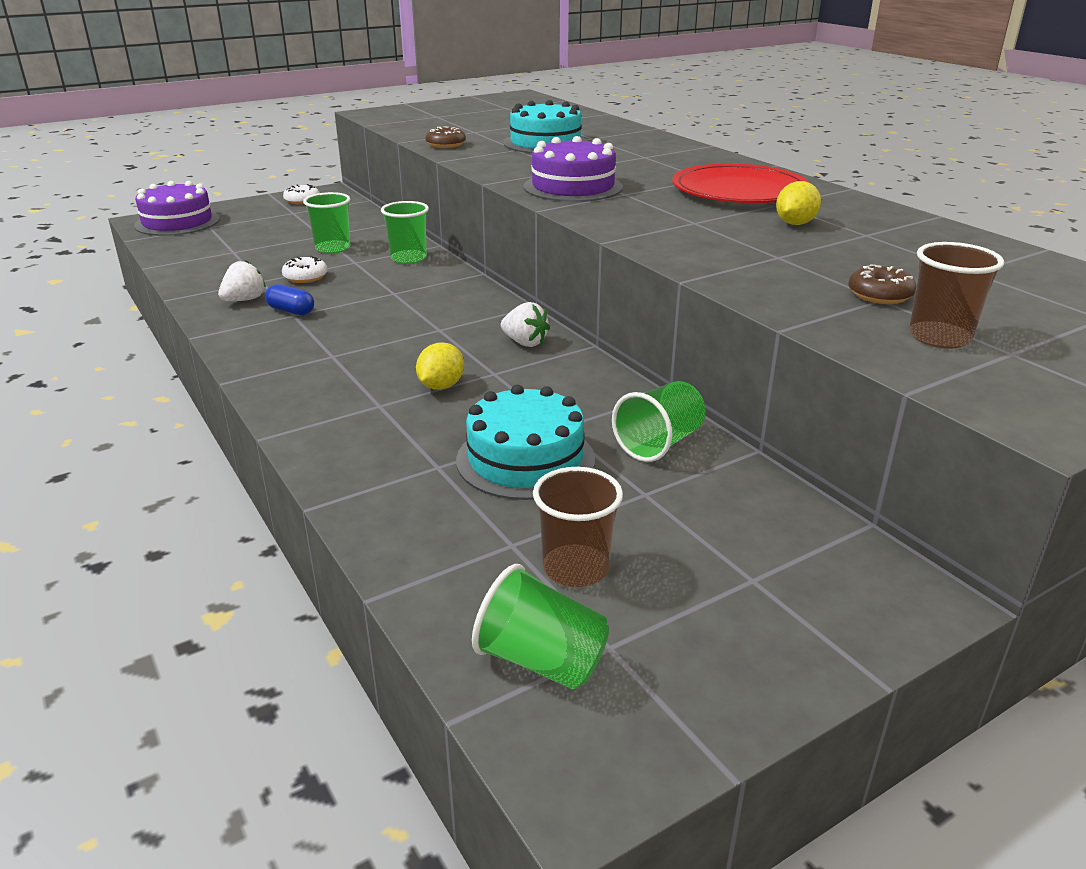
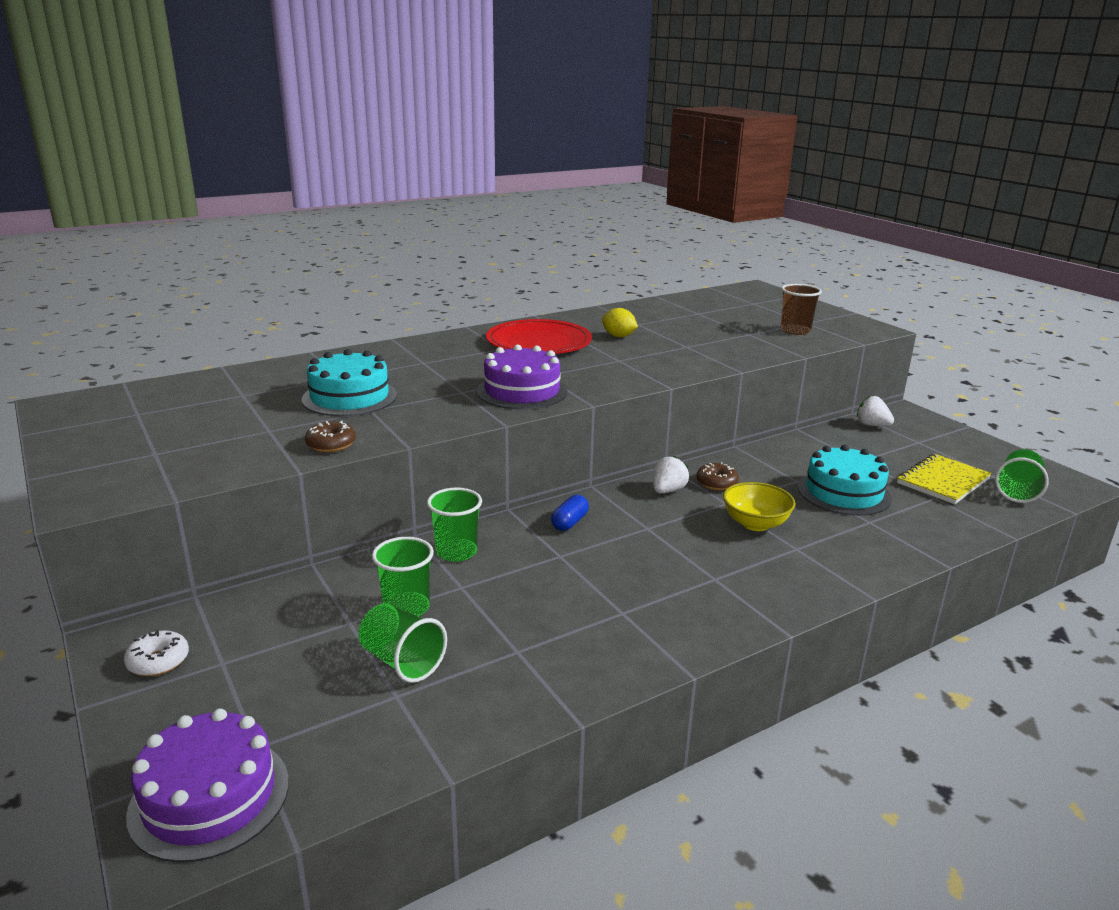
camera: 90 degrees left, 5 degrees down
white strawberry [218,260,266,301] -> white strawberry moved to [857,396,894,426]
blue capsule [265,284,314,315] -> blue capsule moved to [551,495,589,531]
white donut [282,256,328,283] -> none
yellow lemon [416,342,464,390] -> yellow bowl [723,482,795,531]
brown cup [533,467,623,587] -> yellow notebook [897,454,992,504]
green cup [612,381,706,462] -> green cup moved to [359,604,447,683]
brown donut [848,265,916,304] -> brown donut moved to [696,462,739,490]

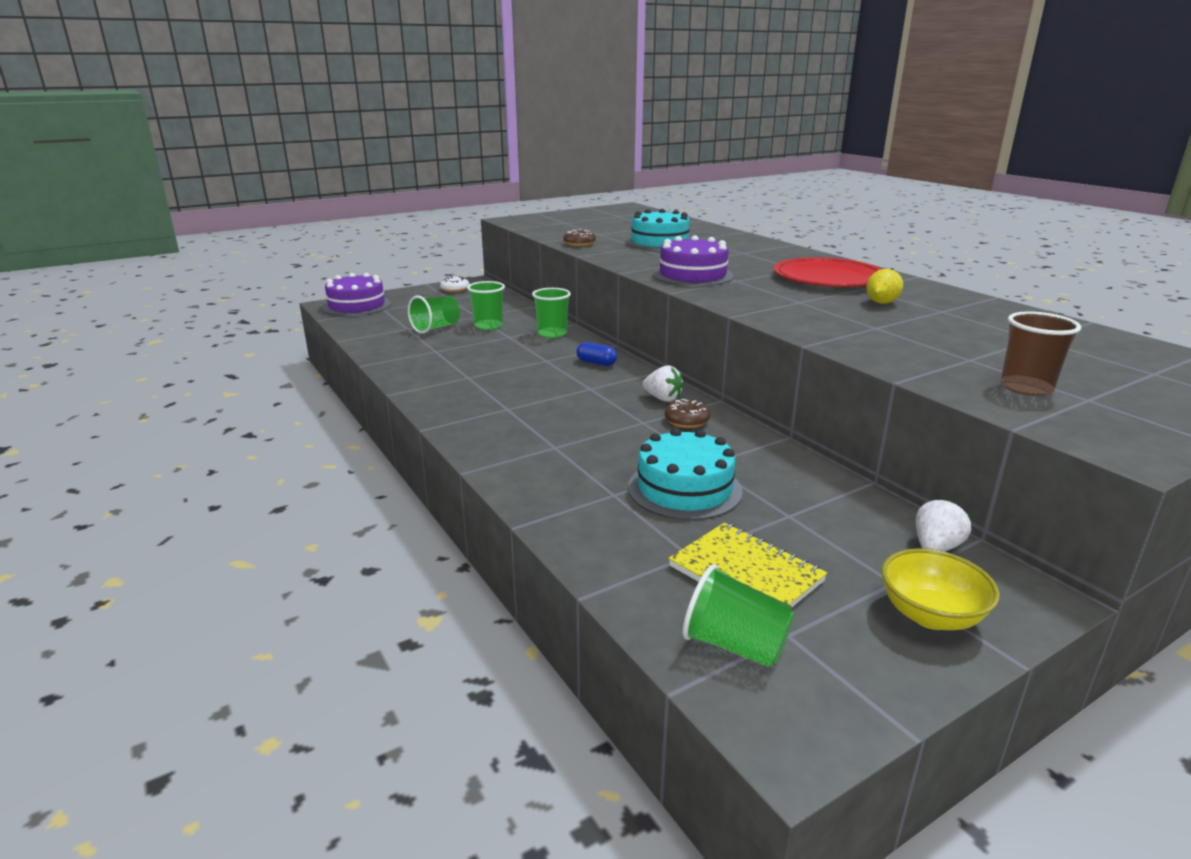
camera: 90 degrees right, 0 degrees up
yellow bowl [723,482,795,531] -> yellow bowl moved to [881,548,1000,630]

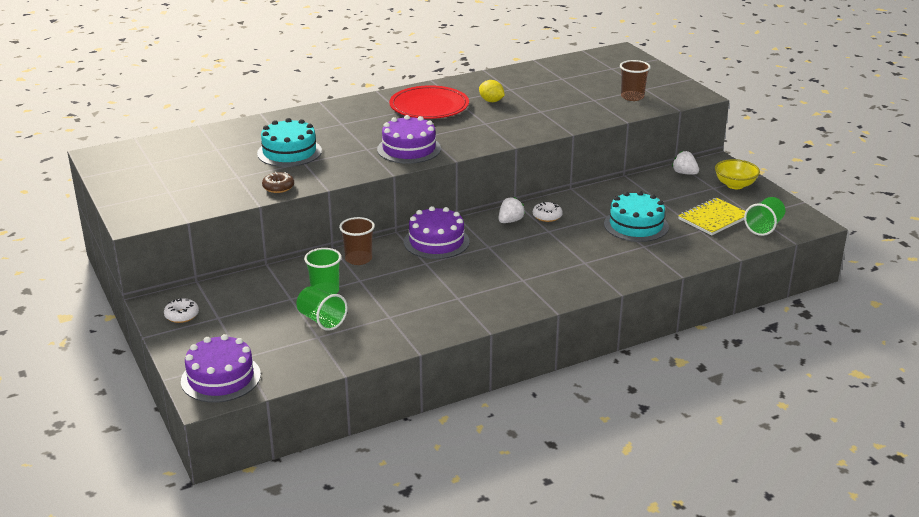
camera: 85 degrees left, 5 degrees up
green cup [532,288,571,338] -> brown cup [339,217,375,265]
blue capsule [576,342,617,366] -> purple cake [404,206,470,259]
brown donut [665,399,710,428] -> white donut [533,202,562,222]

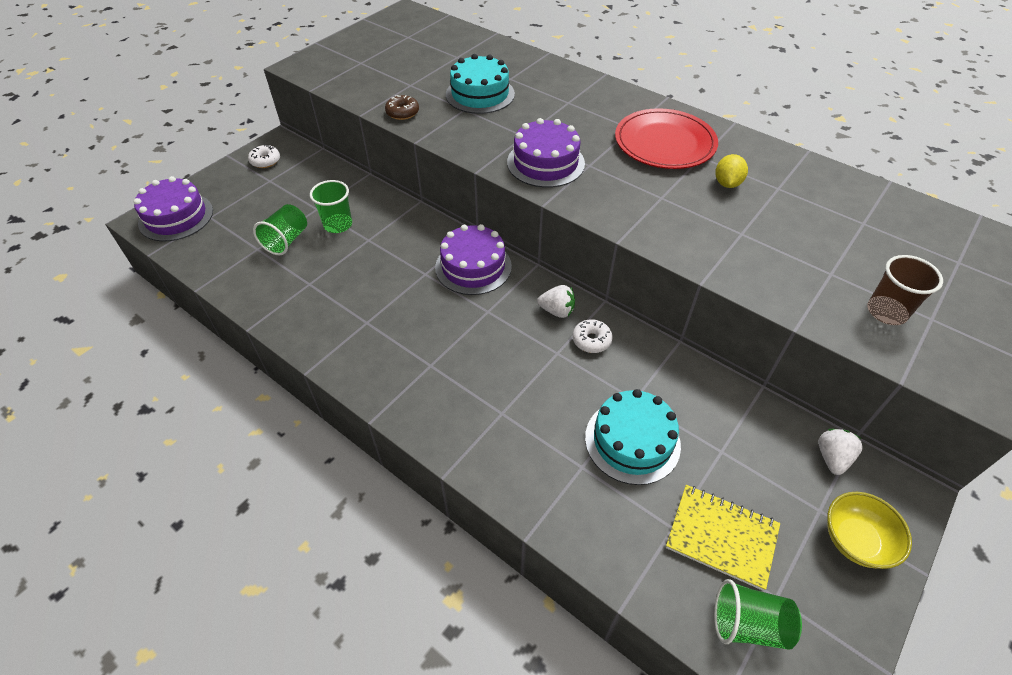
camera: 65 degrees right, 20 degrees up
brown cup [339,217,375,265] -> none

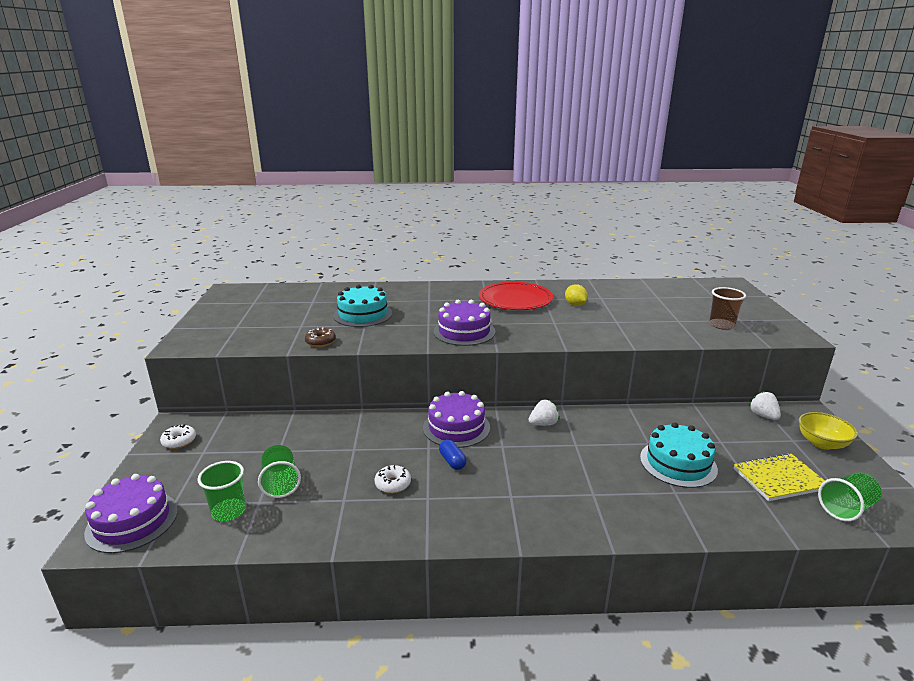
camera: 40 degrees left, 25 degrees down
green cup [310,180,352,233] -> green cup moved to [197,461,246,521]
white donut [573,319,613,353] -> white donut moved to [374,465,411,493]
none -> blue capsule [439,440,467,470]

